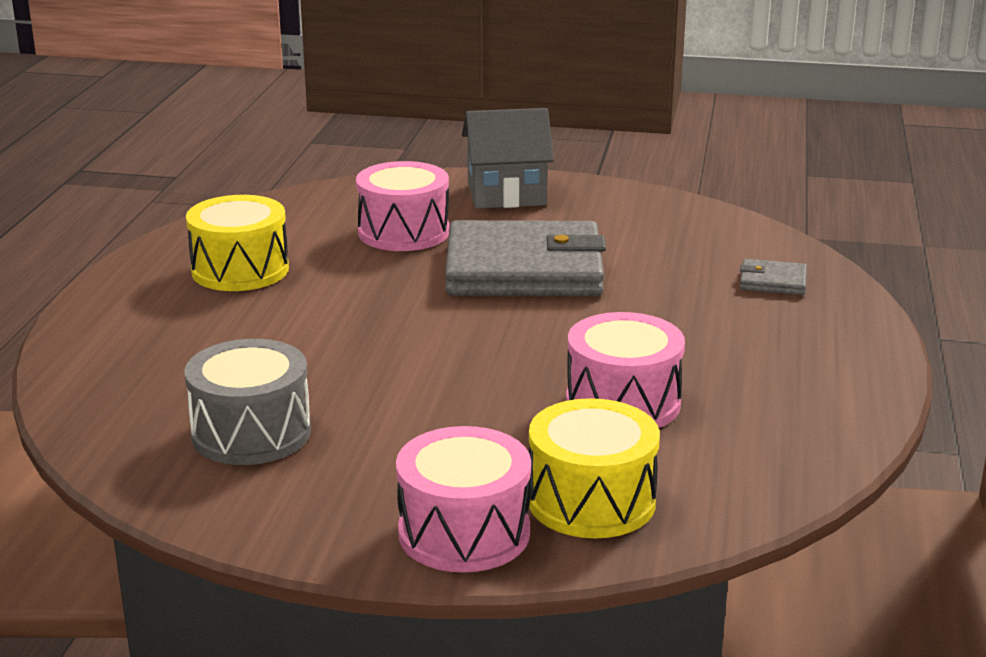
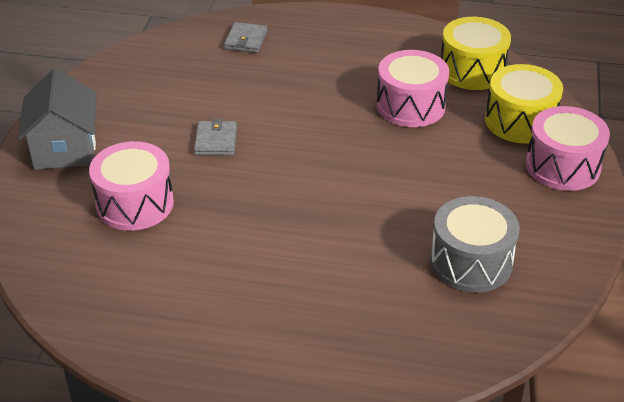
camera: 90 degrees left, 15 degrees up
yellow drum [186,195,289,291] -> yellow drum moved to [441,17,511,90]
grey wallet [445,220,606,296] -> grey wallet [194,119,237,156], size x0.41

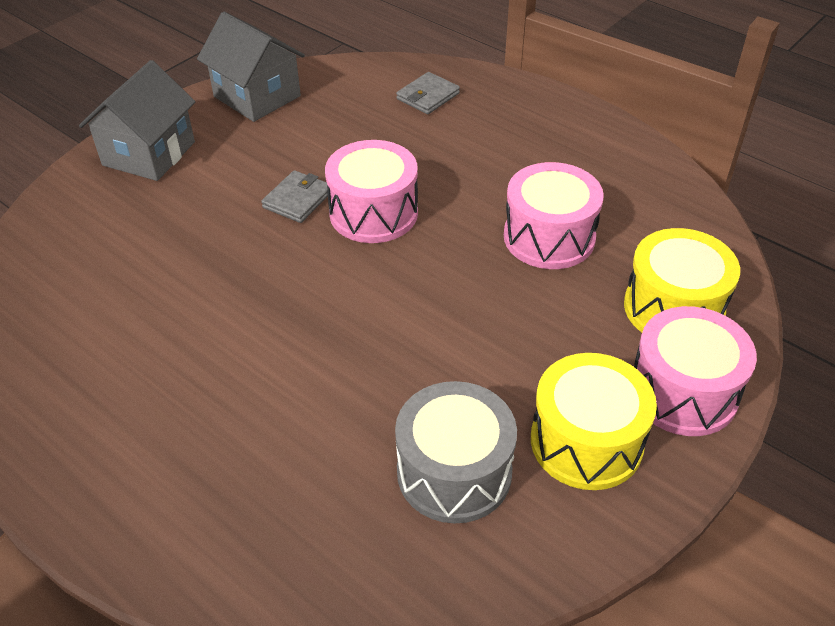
camera: 30 degrees right, 5 degrees up
pink drum [89,141,174,231] -> pink drum moved to [325,140,418,243]
yellow drum [441,17,511,90] -> yellow drum moved to [531,353,657,490]
none -> grey house [197,12,305,122]

